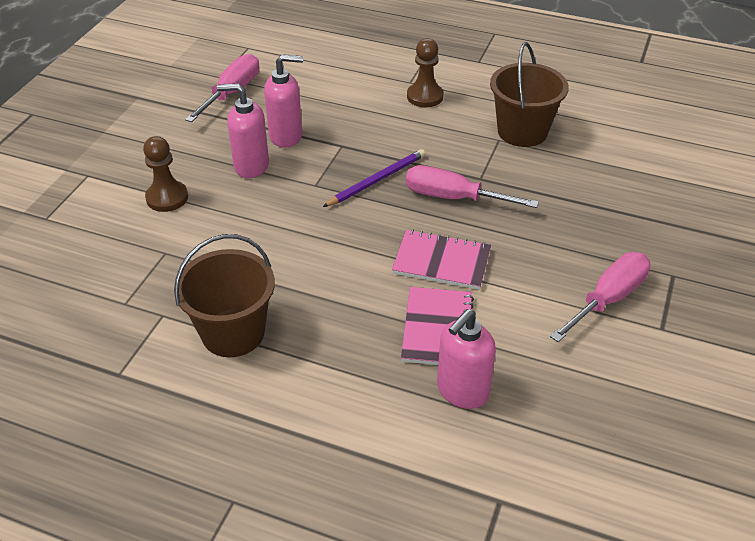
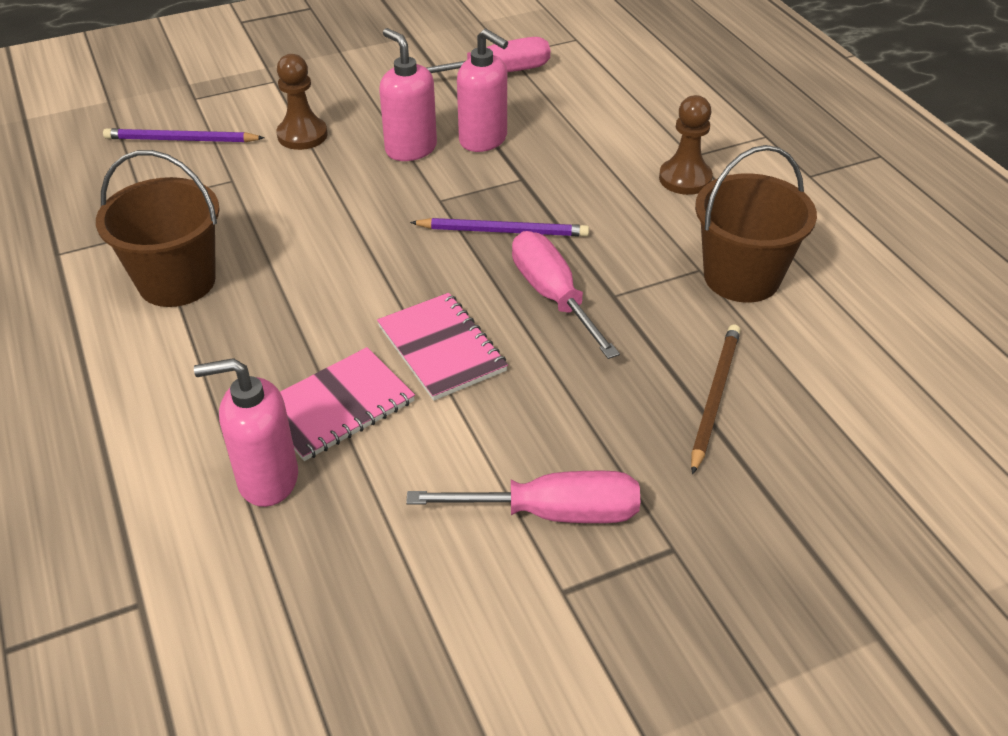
camera: 45 degrees right, 0 degrees up
none -> purple pencil [103,128,264,142]
none -> brown pencil [691,324,741,475]

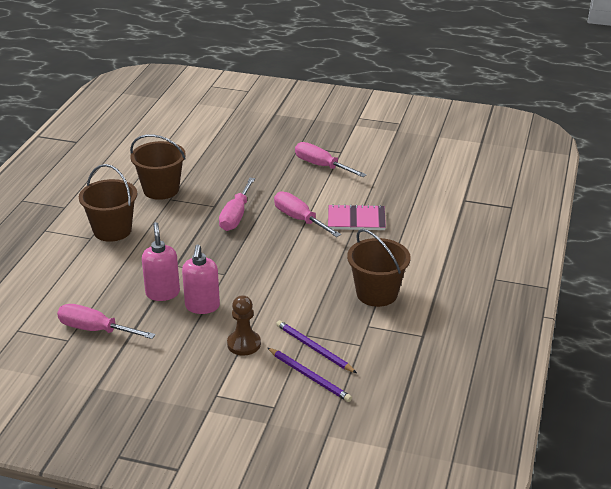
camera: 140 degrees left, 10 degrees down
pink soap dispenser [194,358,298,507] -> none
pink notebook [377,293,508,401] -> pink screwdriver [274,191,341,237]
purple pencil [410,218,589,237] -> purple pencil moved to [276,320,357,373]
brown pawn [659,95,713,195] -> brown bucket [79,164,137,242]
brown pencil [691,324,741,475] -> none

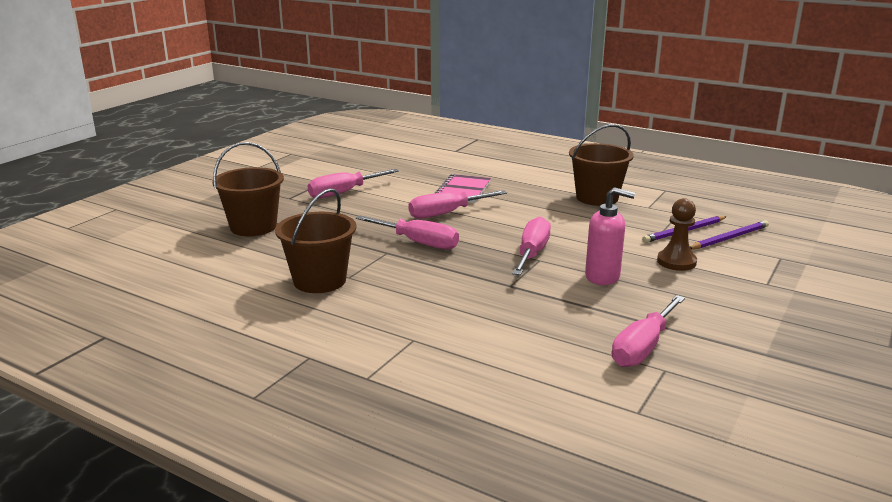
camera: 75 degrees left, 10 degrees down
brown bucket [79,164,137,242] -> brown bucket moved to [212,142,284,236]
pink soap dispenser [142,222,180,301] -> none
none -> pink screwdriver [512,216,551,275]

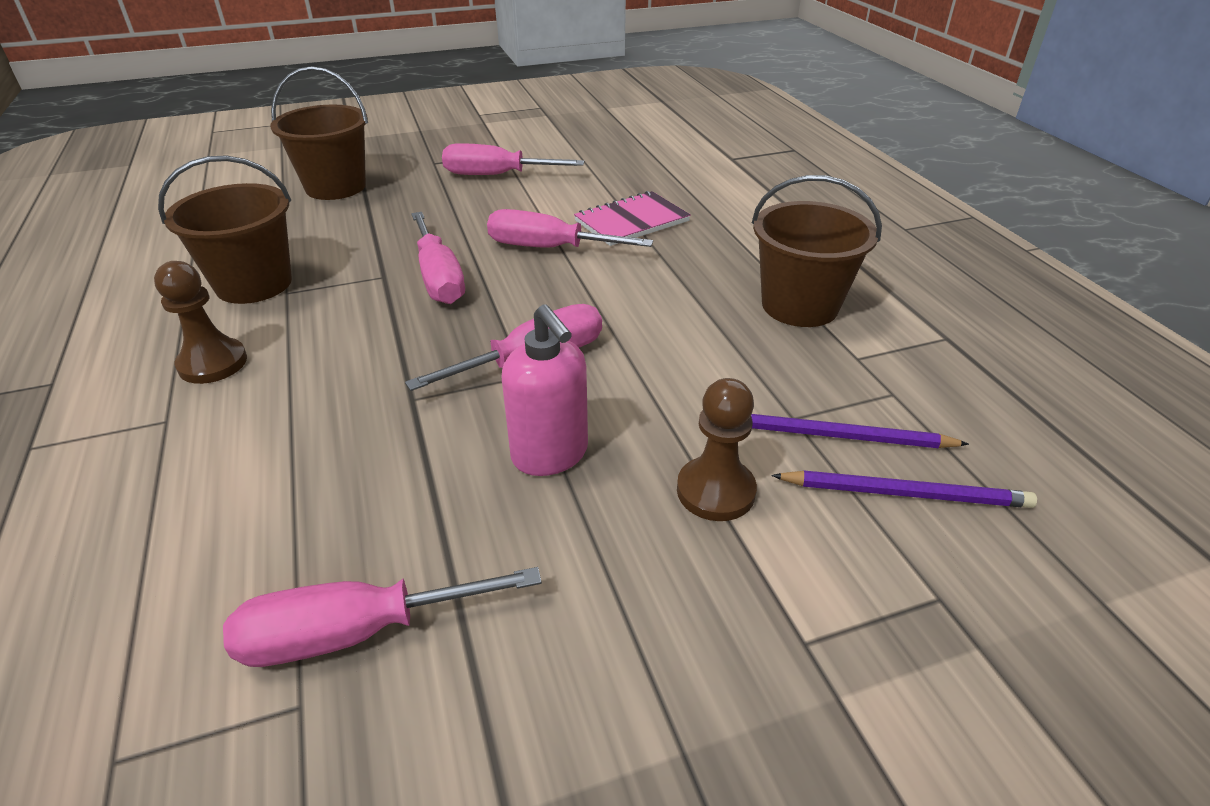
camera: 40 degrees right, 15 degrees up
none -> brown pawn [154,261,247,384]

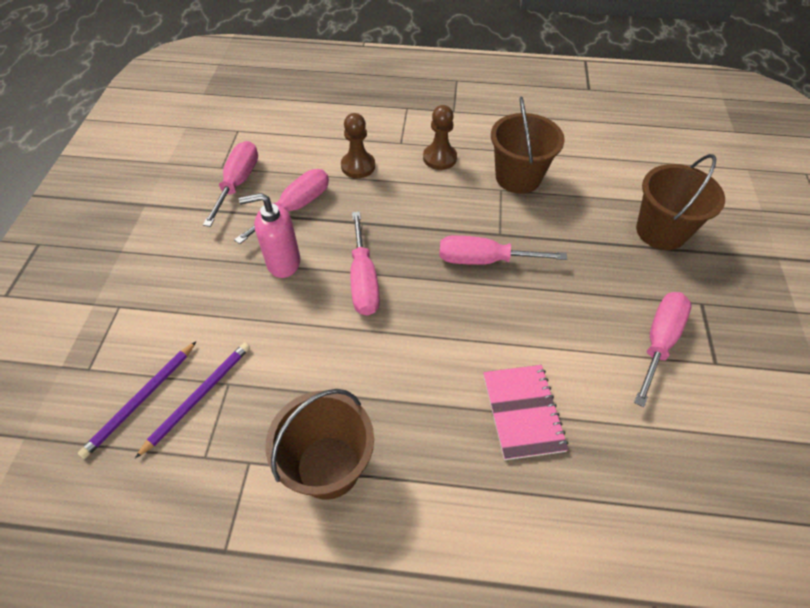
camera: 115 degrees right, 15 degrees up
pink screwdriver [487,209,653,248] -> pink screwdriver moved to [234,169,329,244]
brown pawn [677,378,757,521] -> brown pawn moved to [341,113,375,178]

